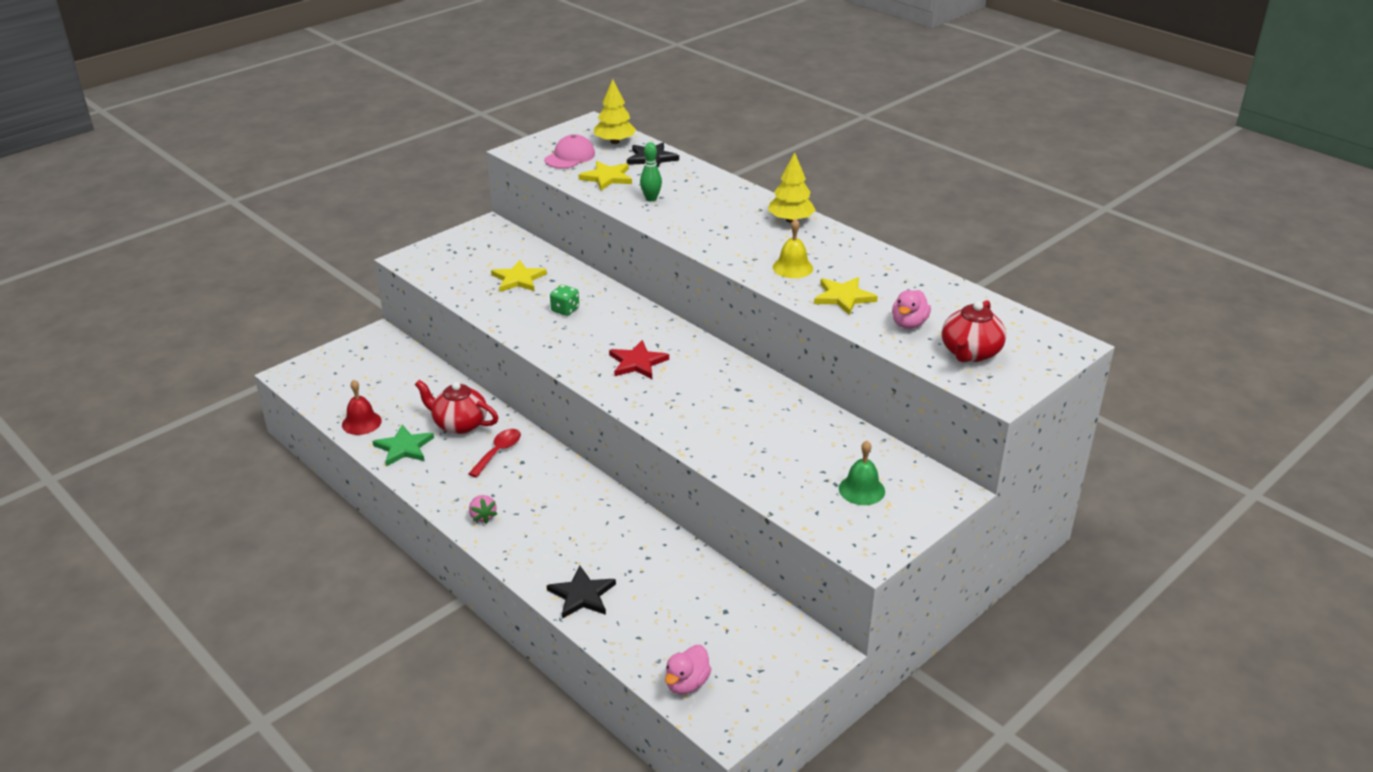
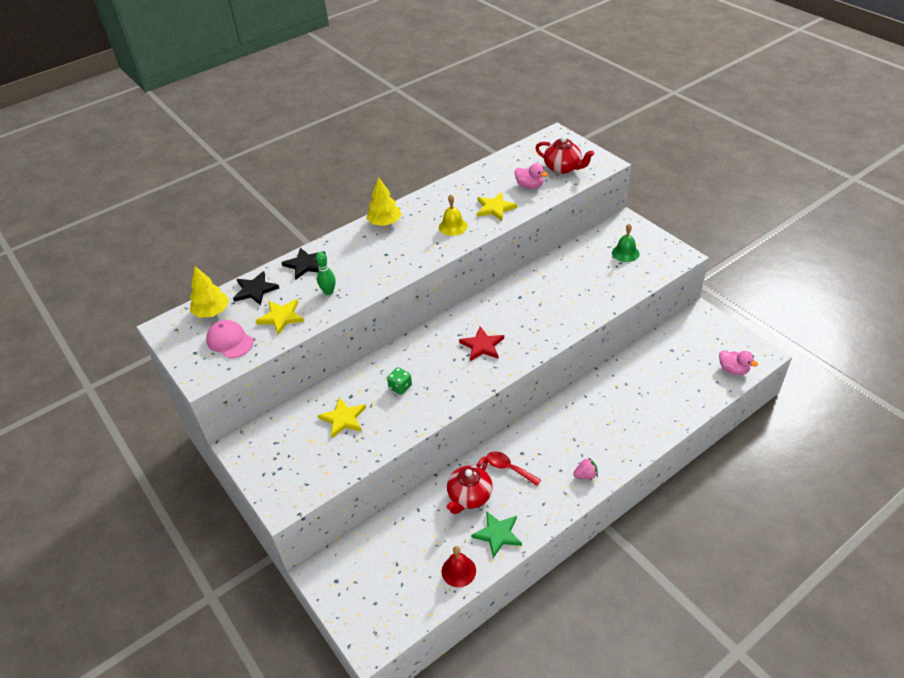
camera: 80 degrees left, 10 degrees up
black star [547,566,616,619] -> black star moved to [281,248,326,280]

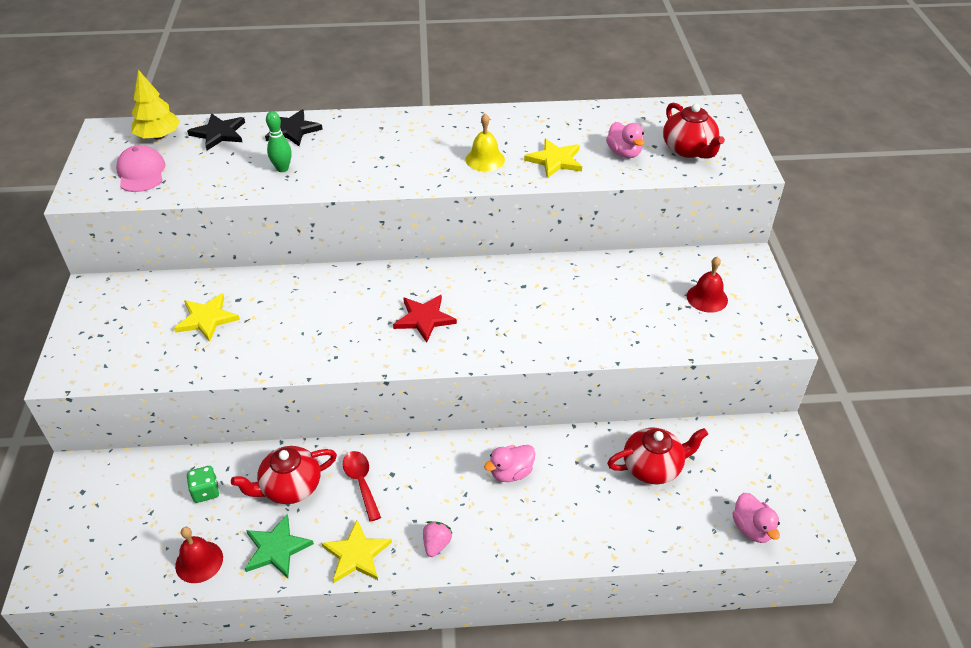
camera: 30 degrees right, 0 degrees up
yellow star [256,299,304,335] -> yellow star moved to [321,520,392,583]
yellow tree [366,177,402,226] -> none
green dice [387,367,412,395] -> green dice moved to [187,466,219,503]
pink strawberry [573,457,598,479] -> pink strawberry turned 90 degrees counterclockwise [423,521,453,557]
green bell [612,224,640,262] -> red bell [687,256,728,313]
none -> pink duck [484,445,535,482]
none -> red teapot [607,427,708,484]

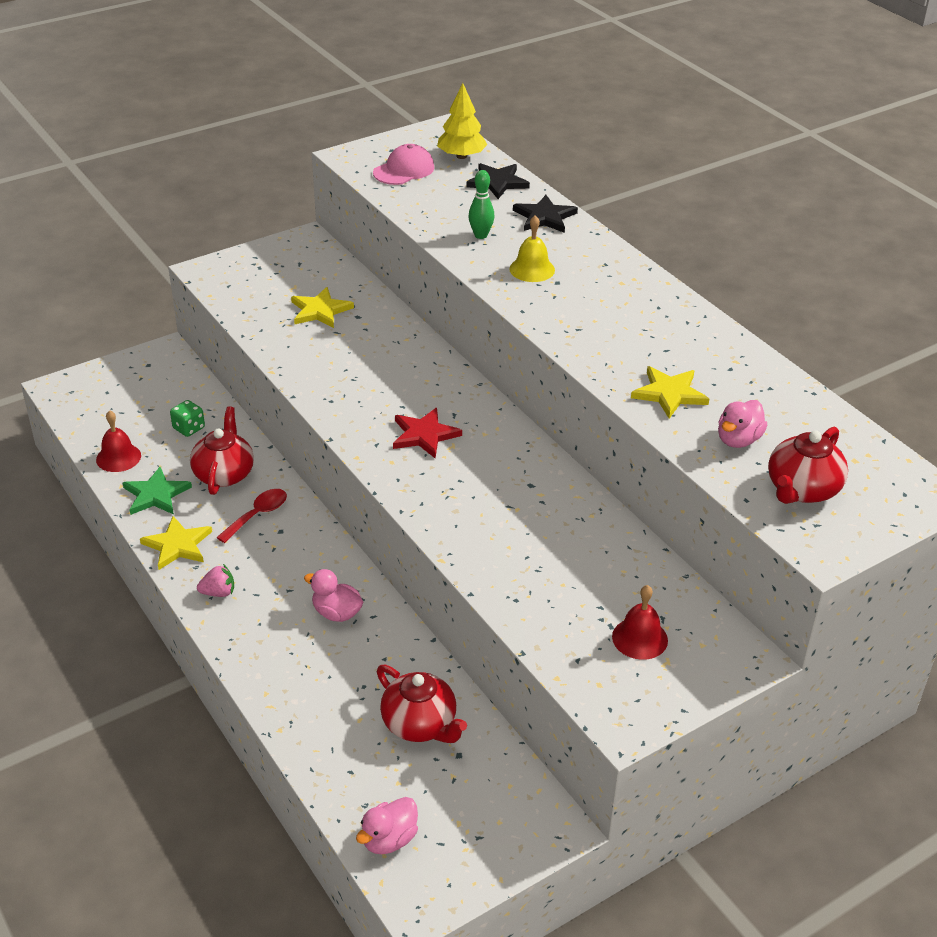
camera: 60 degrees right, 5 degrees down
red teapot [231,446,337,504] -> red teapot turned 60 degrees clockwise [190,406,254,495]
yellow bell [466,113,505,171] -> yellow bell moved to [509,215,555,282]

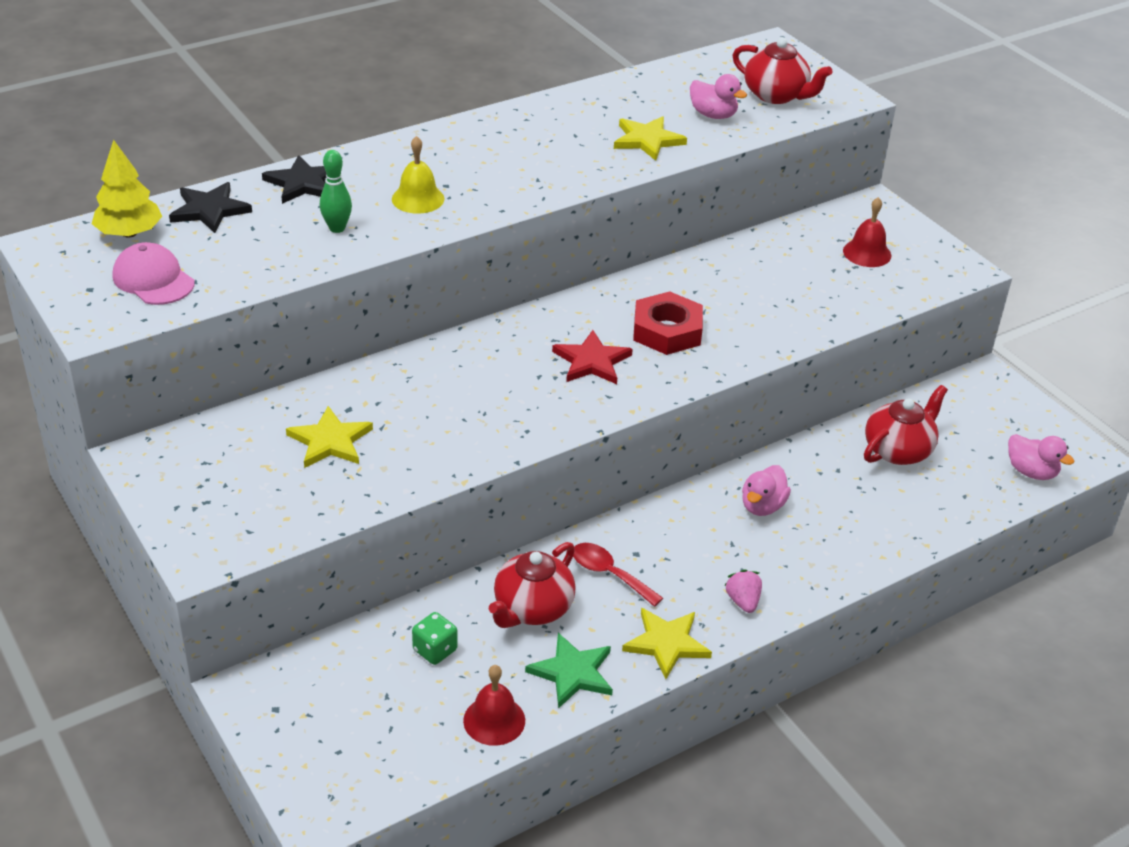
camera: 90 degrees left, 0 degrees up
red teapot [190,406,254,495] -> red teapot turned 60 degrees counterclockwise [489,542,575,628]
none -> red nut [633,291,703,355]

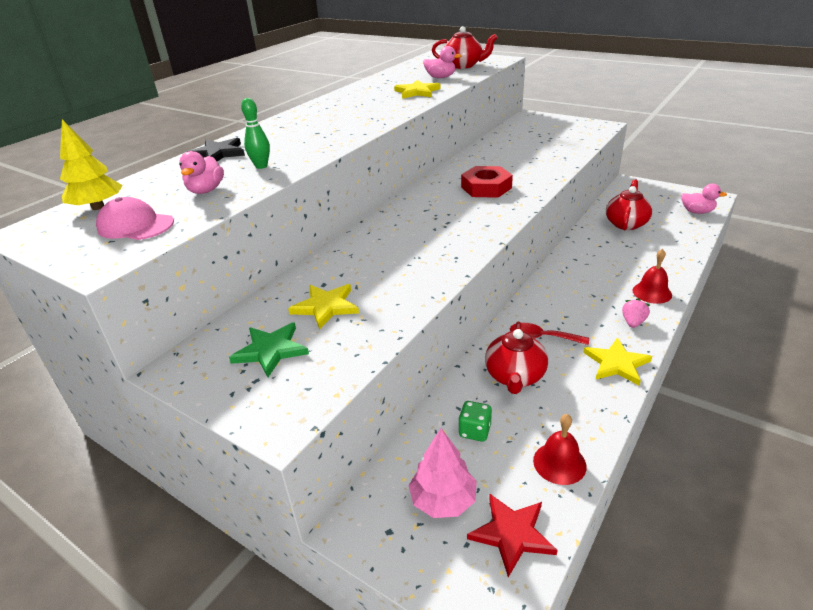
camera: 20 degrees left, 5 degrees down
black star [169,182,252,233] -> none
yellow bell [392,136,444,214] -> none
green star [525,633,613,708] -> green star moved to [229,322,309,377]
red star [552,330,633,384] -> red star moved to [467,494,558,577]
pink strawberry [724,569,762,613] -> pink strawberry turned 60 degrees clockwise [622,298,650,328]
pink duck [742,465,791,516] -> pink duck moved to [179,151,224,194]
red bell [843,197,891,267] -> red bell moved to [633,249,672,304]
none -> pink tree [409,428,477,518]

